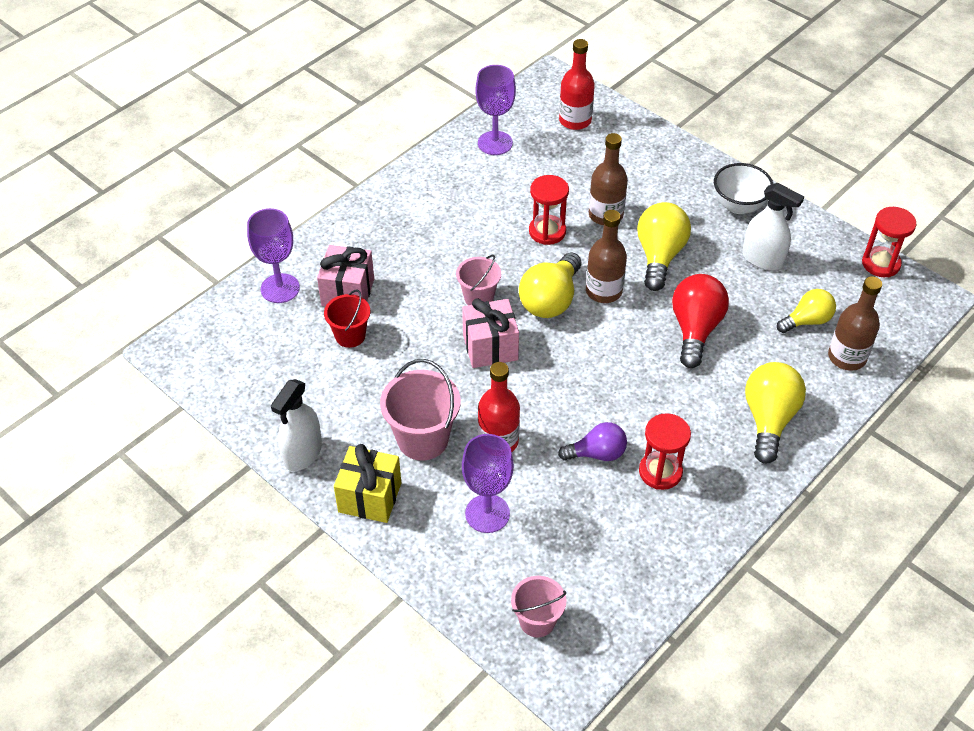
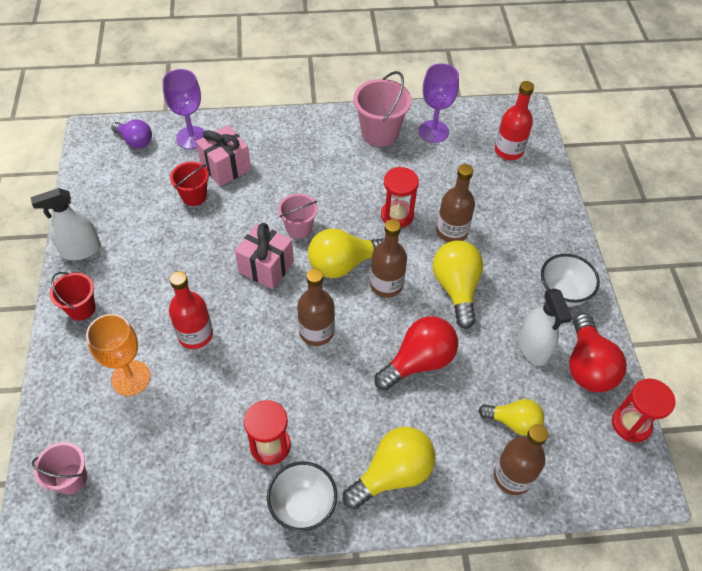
camera: 40 degrees right, 5 degrees up
yellow gift [334,444,401,523] -> red bucket [50,272,96,321]
pink bucket [380,359,461,461] -> pink bucket moved to [353,71,412,147]
purple goblet [462,434,514,533] -> orange goblet [86,314,151,396]
purple light bulb [558,422,627,461] -> purple light bulb moved to [111,119,152,148]
yellow light bulb [637,202,691,291] -> yellow light bulb turned 60 degrees counterclockwise [433,241,483,329]
none -> white bowl [267,461,337,531]
none -> brown bottle [297,268,335,346]
none -> red light bulb [569,313,627,392]

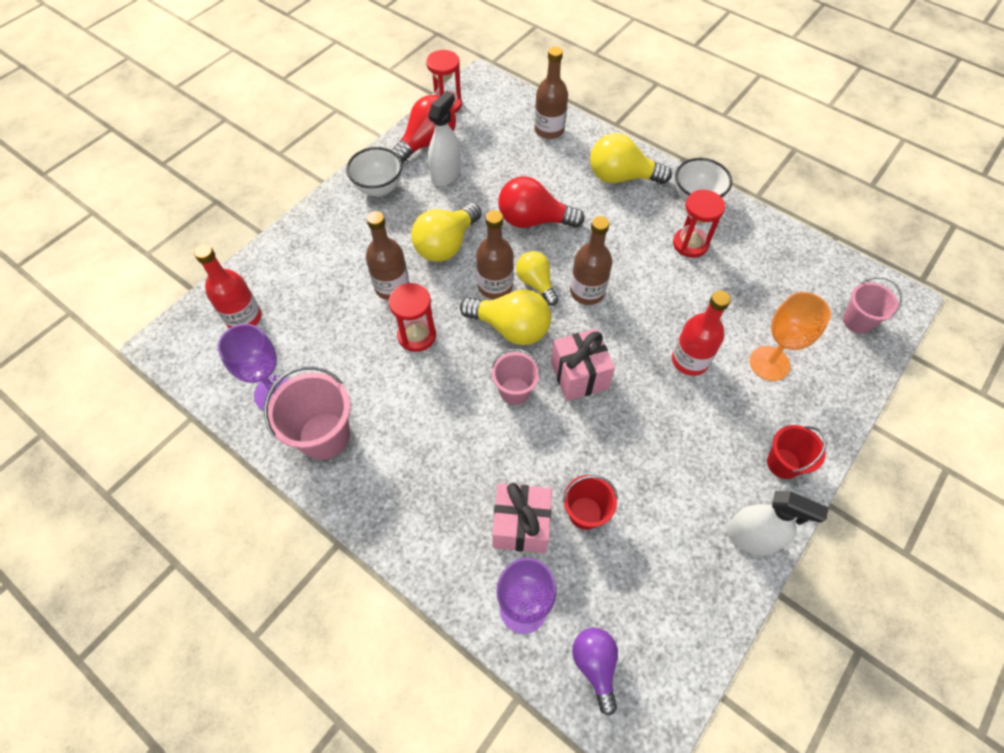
camera: 135 degrees left, 5 degrees up
yellow light bulb [478,399,544,436] -> yellow light bulb moved to [516,251,558,306]

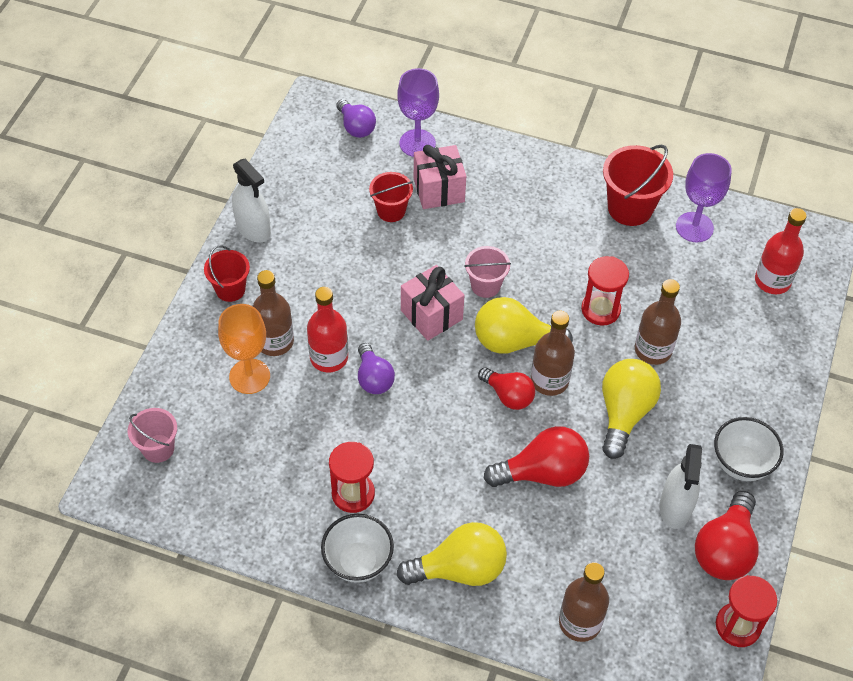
camera: 160 degrees right, 5 degrees down
pink bucket [264,366,350,460] -> red bucket [603,145,673,226]
yellow light bulb [516,251,558,306] -> red light bulb [478,367,535,410]
brown bottle [570,216,612,305] -> brown bottle moved to [253,270,294,356]
white spray bottle [726,491,829,555] -> white spray bottle turned 135 degrees counterclockwise [232,159,271,243]
none -> purple light bulb [358,343,395,394]

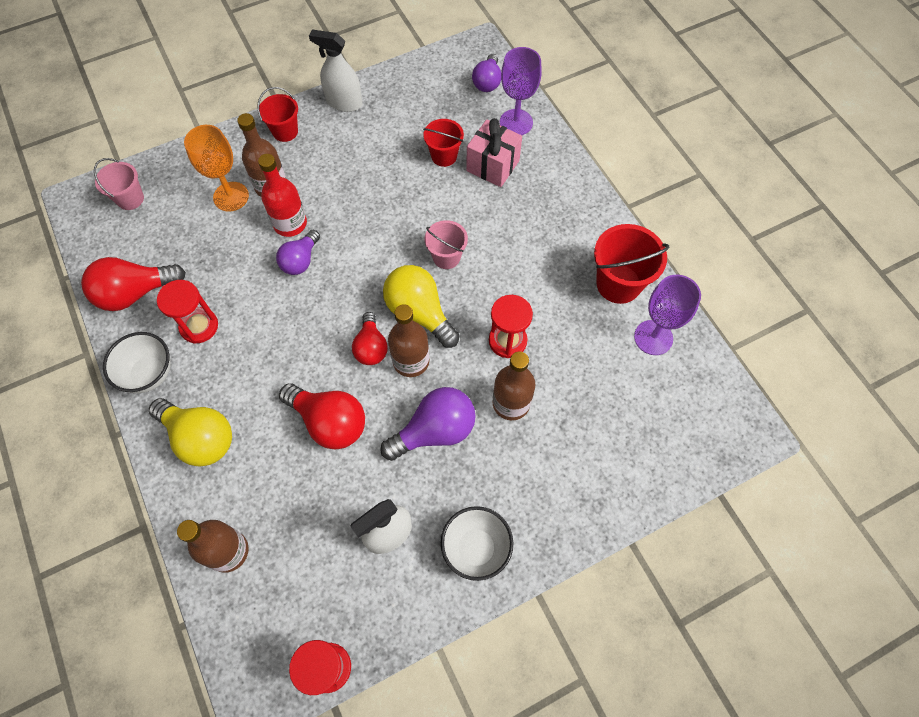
camera: 45 degrees right, 10 degrees up
white spray bottle [232,159,271,243] -> white spray bottle turned 105 degrees clockwise [309,30,363,112]
pink gift [401,265,465,341] -> none
yellow light bulb [602,359,661,459] -> purple light bulb [380,387,476,461]
red light bulb [695,491,759,580] -> red light bulb moved to [81,257,186,311]
red bottle [755,208,807,294] -> none

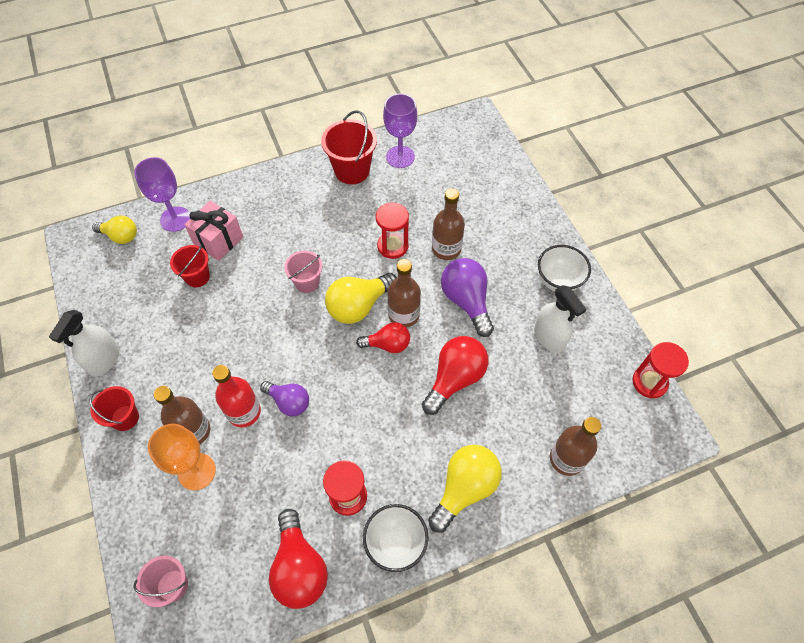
camera: 85 degrees left, 5 degrees down
purple light bulb [472,54,501,92] -> yellow light bulb [92,215,137,244]

